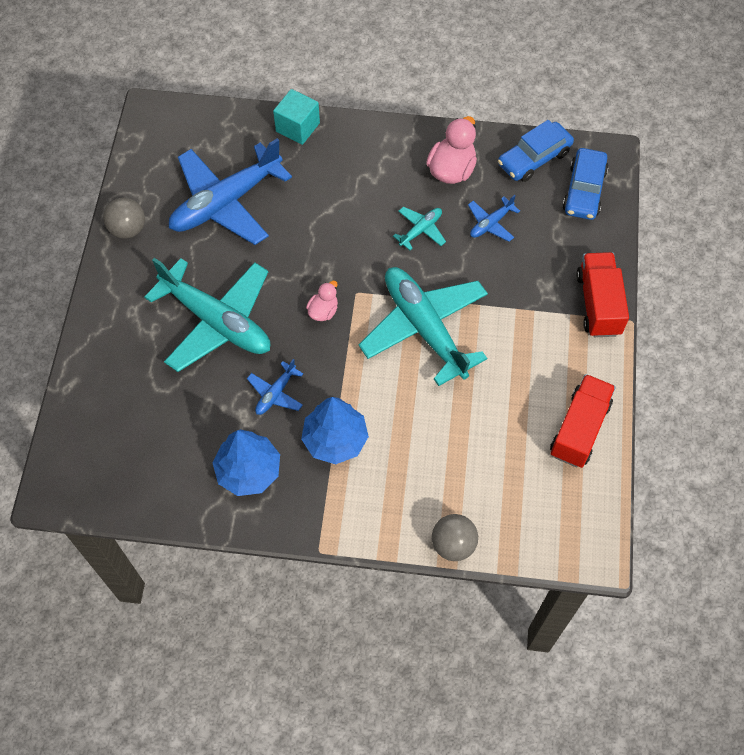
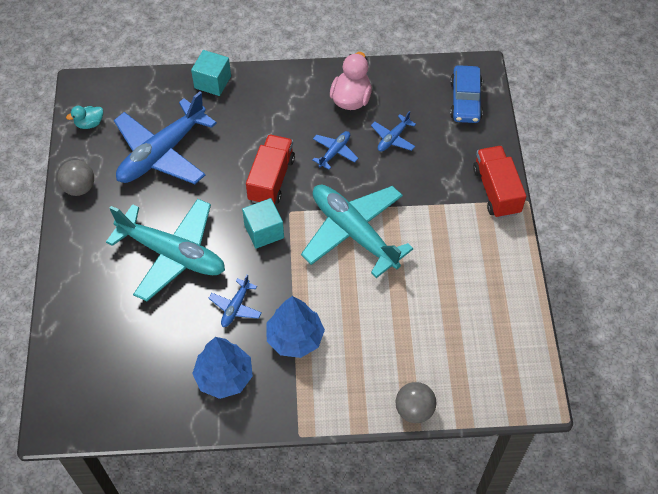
camera: 10 degrees left, 5 degrees down
pink duck [306,281,338,321] -> turquoise cube [242,198,284,249]
turquoise plane [393,207,446,250] -> blue plane [313,131,358,170]
blue car [498,120,574,182] -> none
red truck [550,374,616,468] -> red truck moved to [246,134,295,204]
none -> turquoise duck [66,106,103,129]

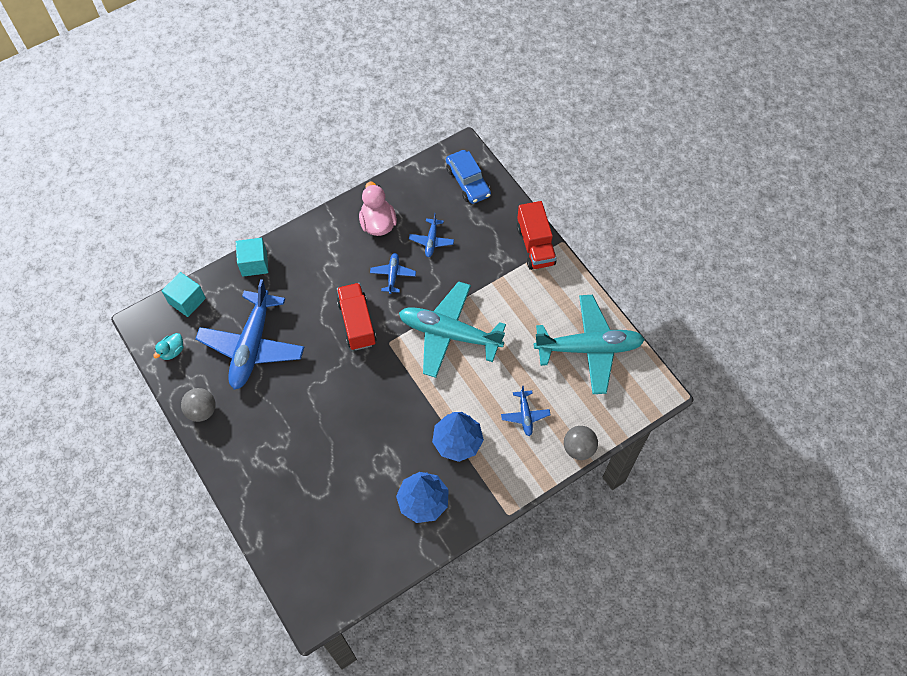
camera: 30 degrees left, 5 degrees up
turquoise plane [106,199,225,301] -> turquoise plane moved to [534,295,645,394]
blue plane [208,275,262,327] -> blue plane moved to [501,386,551,436]
turquoise cube [242,198,284,249] -> turquoise cube moved to [162,272,206,317]
red truck [473,146,526,218] -> red truck turned 150 degrees counterclockwise [517,201,556,270]

